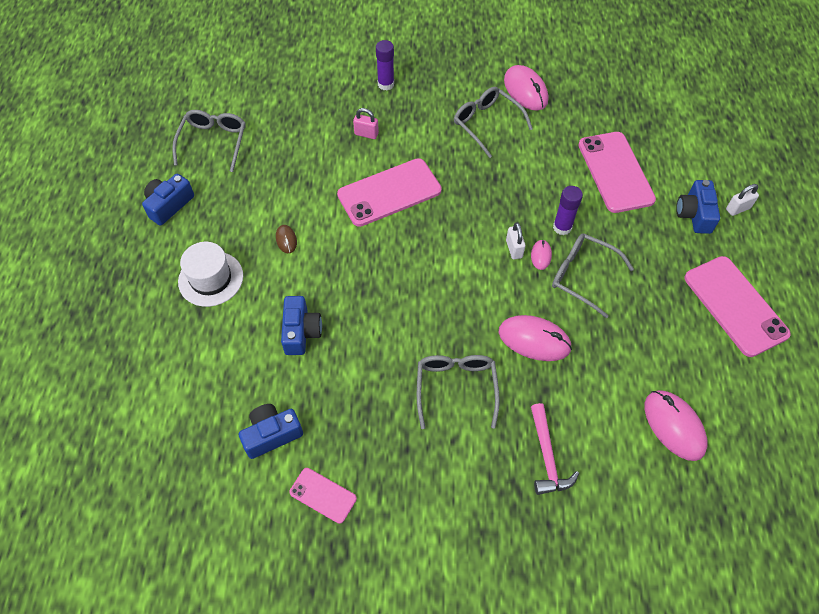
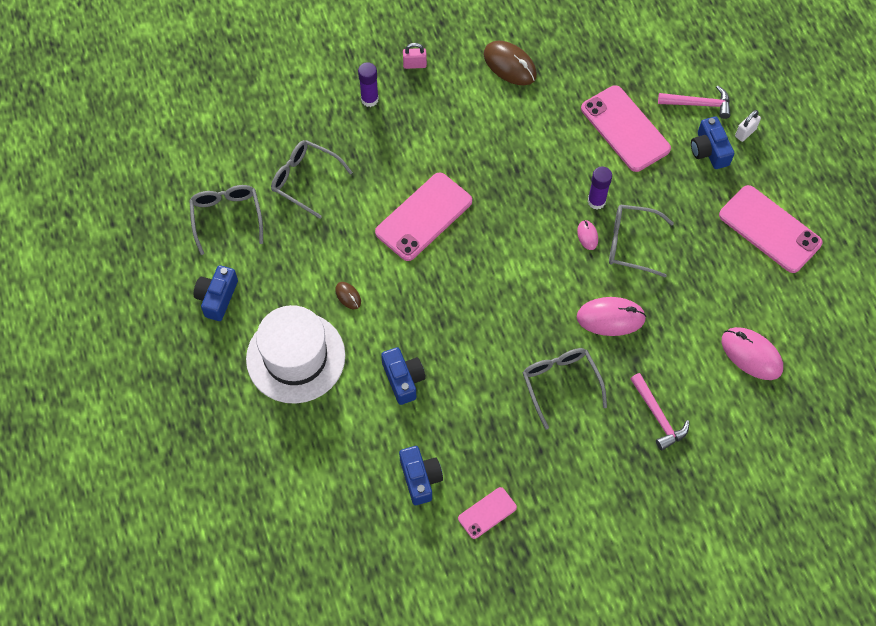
camera: 20 degrees left, 5 degrees up
white hat [178,242,243,307] -> white hat [246,305,345,404], size x1.56
blue camera [239,404,303,459] -> blue camera turned 120 degrees clockwise [399,446,443,505]
pink phone [289,468,357,524] -> pink phone turned 45 degrees counterclockwise [458,487,517,539]
pink padlock [353,108,379,139] -> pink padlock moved to [403,43,427,69]
grey glasses [454,87,533,158] -> grey glasses moved to [271,140,353,219]
pink mouse [504,65,548,111] -> brown mouse [484,41,537,85]
white padlock [506,222,526,260] -> none
none -> pink hammer [658,86,730,119]

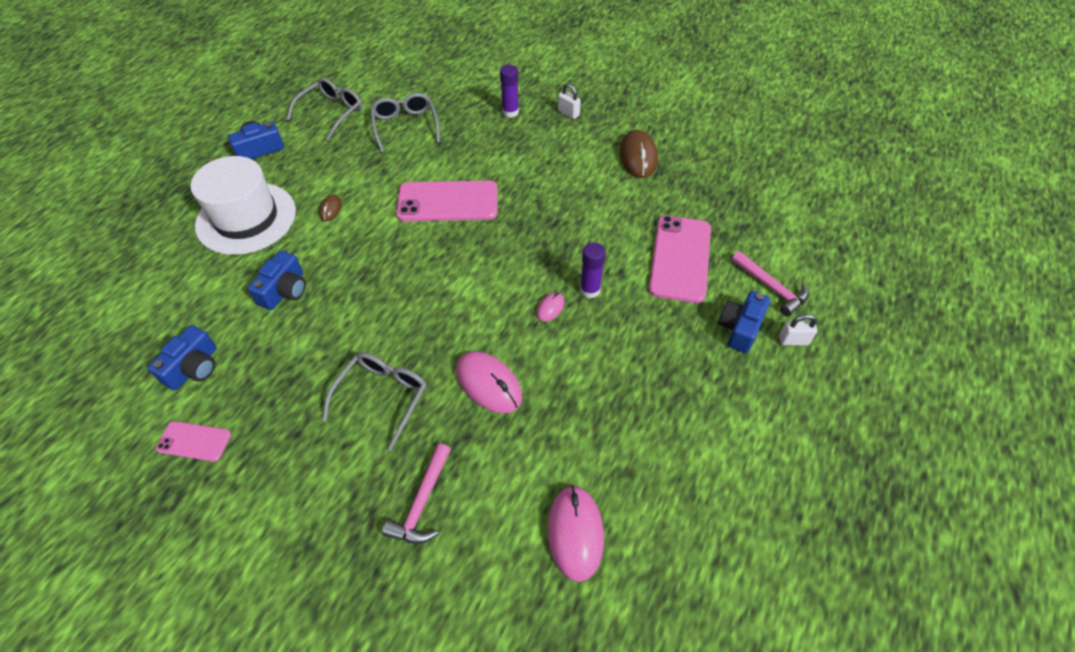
camera: 45 degrees right, 10 degrees down
pink padlock [403,43,427,69] -> white padlock [558,83,581,119]
grey glasses [609,204,674,277] -> none
pink phone [719,185,823,273] -> none

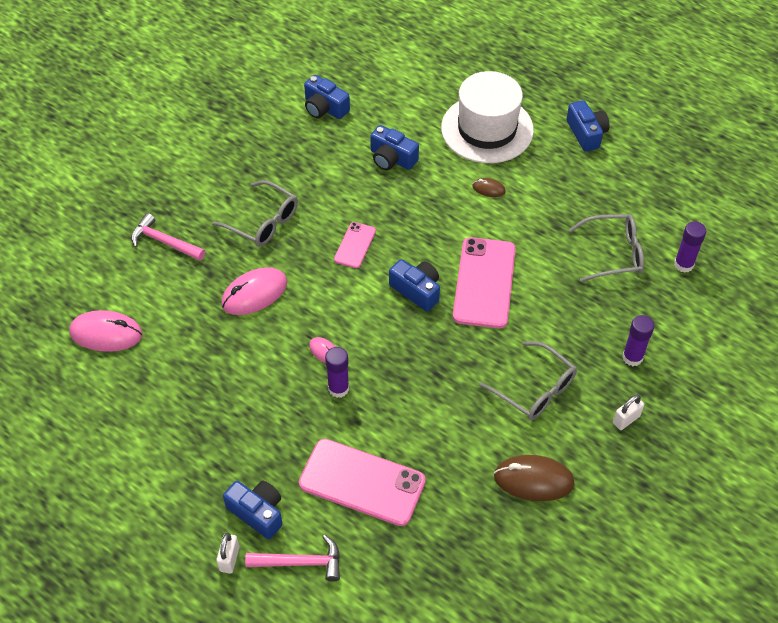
camera: 100 degrees right, 0 degrees up
pink phone [156,421,231,462] -> pink phone moved to [334,222,376,268]
grey glasses [286,78,362,140] -> grey glasses moved to [479,341,577,420]
pink hammer [732,251,809,316] -> pink hammer turned 150 degrees counterclockwise [245,535,340,582]
none -> blue camera [389,259,440,311]
none -> purple glue stick [674,221,706,273]

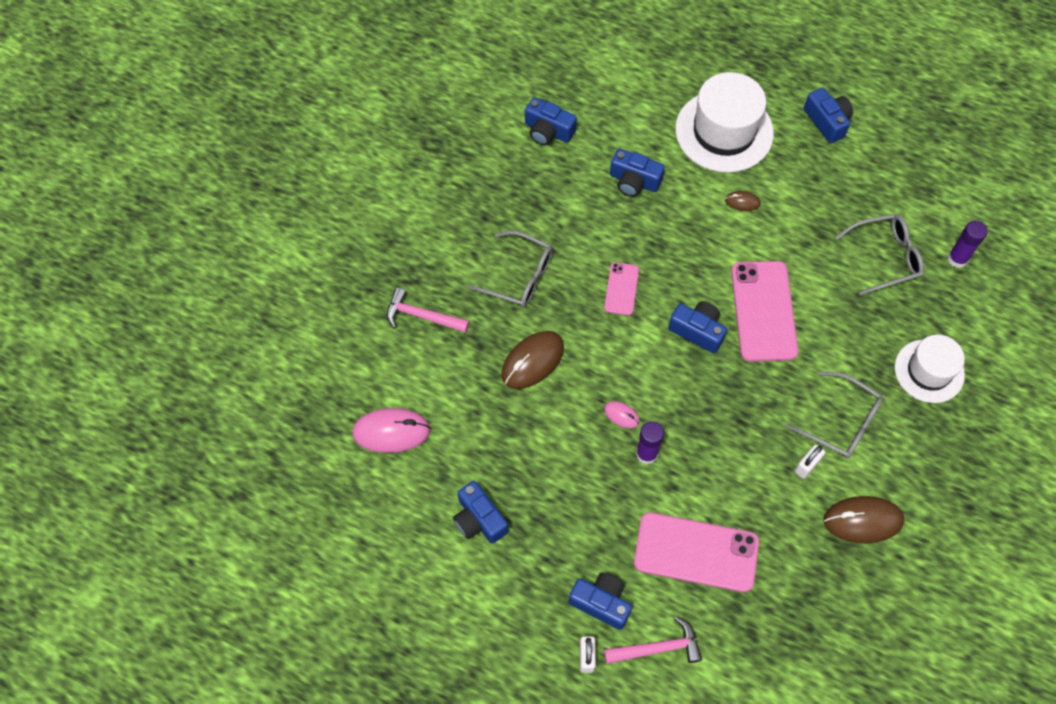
camera: 10 degrees left, 10 degrees up
pink mouse [221,267,287,315] -> brown mouse [501,331,564,389]
white padlock [613,394,644,430] -> white padlock moved to [794,444,825,479]
purple glue stick [622,315,654,366] -> white hat [894,335,965,403]
none -> blue camera [453,481,508,544]

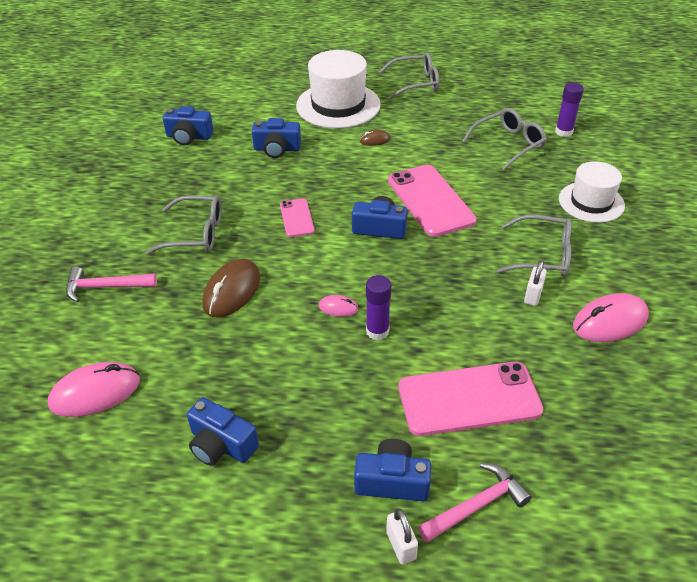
camera: 20 degrees left, 20 degrees down
blue camera [804,88,853,143] -> grey glasses [379,52,440,100]
brown mouse [824,496,904,543] -> pink mouse [573,293,649,342]

